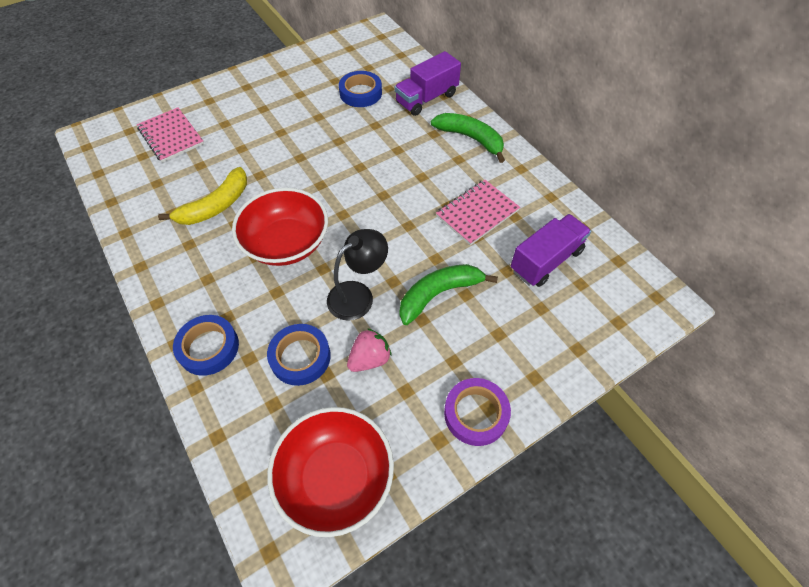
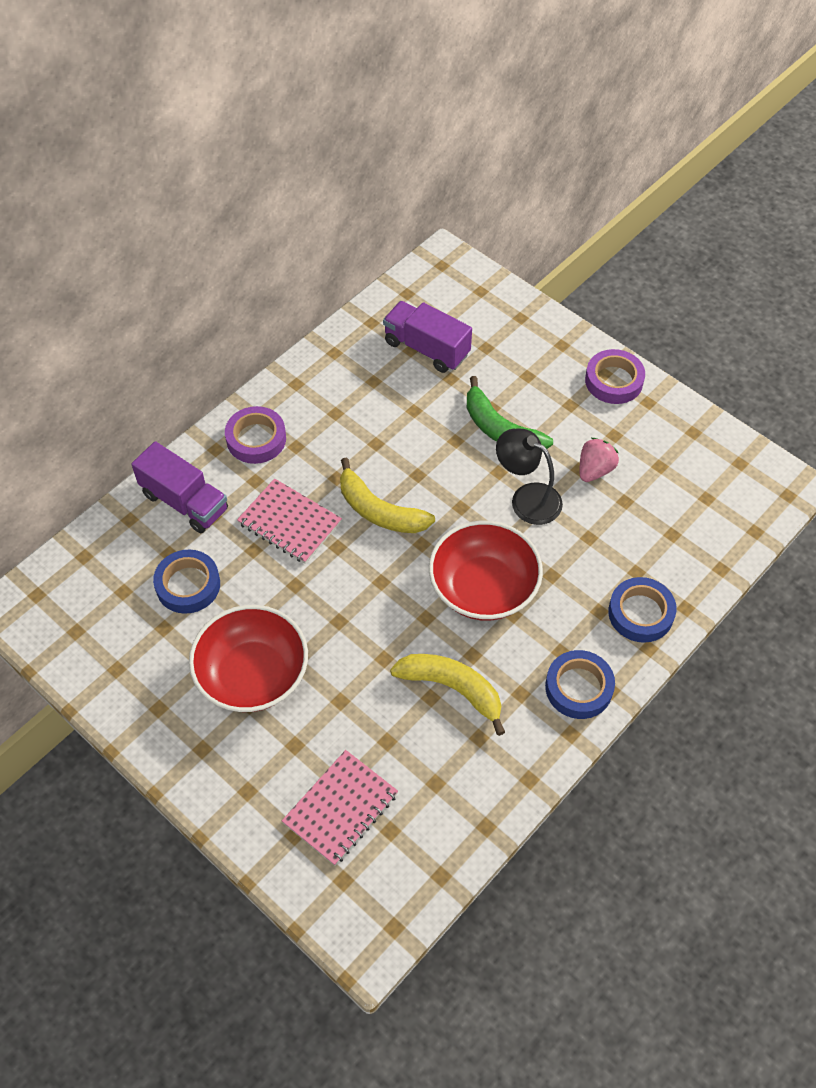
camera: 105 degrees left, 0 degrees up
blue tape [267,324,331,386] -> blue tape moved to [545,650,615,719]
red bowl [267,407,394,537] -> red bowl moved to [189,605,308,712]
pink strawberry [347,328,392,372] -> pink strawberry turned 90 degrees clockwise [580,438,619,482]
green banana [431,113,505,163] -> purple tape [225,406,286,464]
pink notebook [436,180,520,245] -> pink notebook moved to [237,478,342,564]
none -> yellow banana [340,457,435,533]

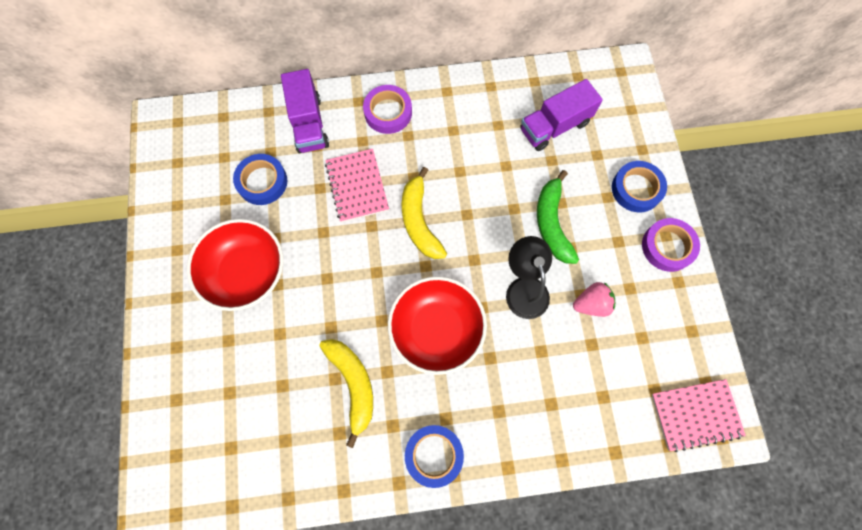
camera: 40 degrees right, 15 degrees up
pink notebook [282,750,398,866] -> pink notebook moved to [651,379,746,452]
purple truck [383,301,472,373] -> purple truck turned 105 degrees counterclockwise [520,79,603,151]
blue tape [608,577,677,643] -> blue tape moved to [612,161,667,212]

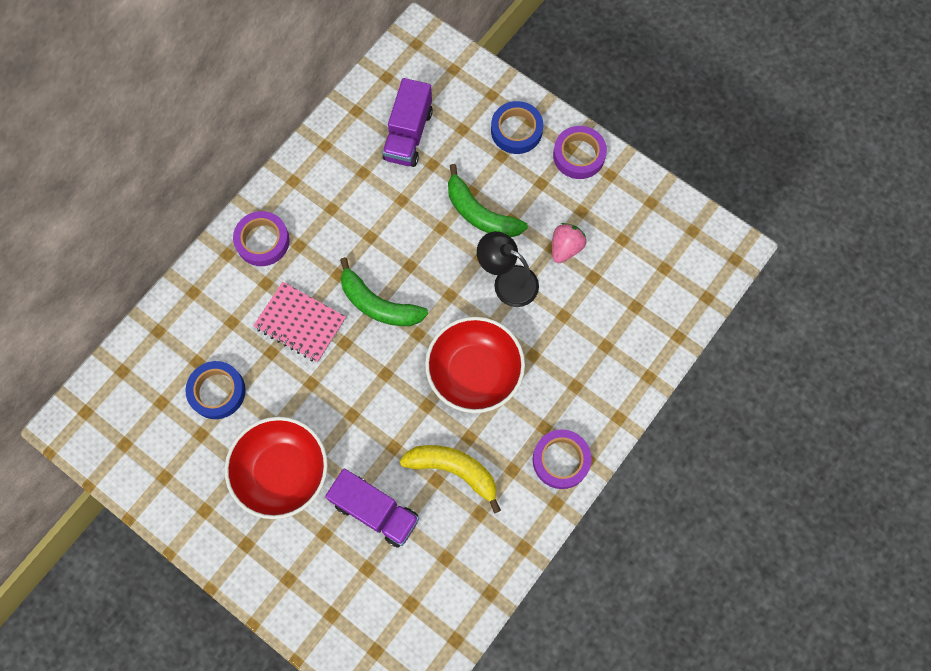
camera: 45 degrees left, 0 degrees up
purple truck [281,69,329,153] -> purple truck moved to [325,468,419,548]
yellow banana [401,167,447,259] -> green banana [340,257,428,326]
blue tape [405,425,464,488] -> purple tape [533,429,592,489]
pink notebook [651,379,746,452] -> none

